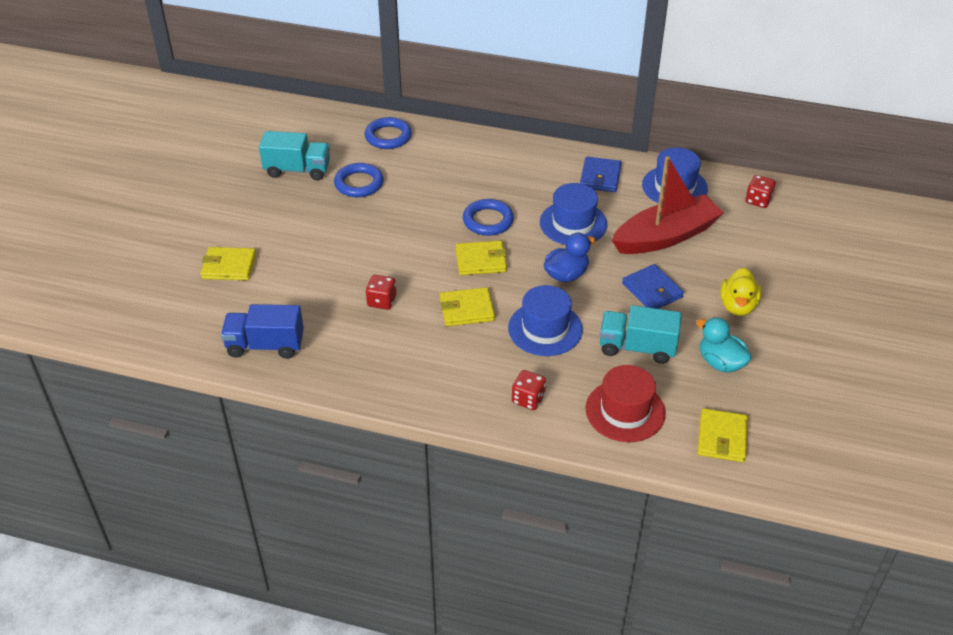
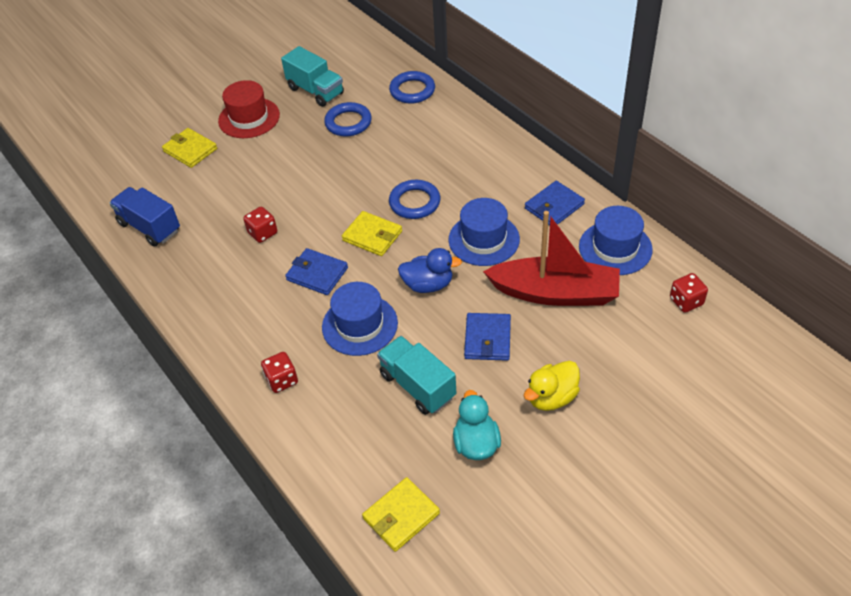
camera: 40 degrees right, 5 degrees up
yellow wallet [440,287,495,326] -> blue wallet [285,248,348,295]
red hat [585,365,666,442] -> red hat moved to [218,80,280,138]

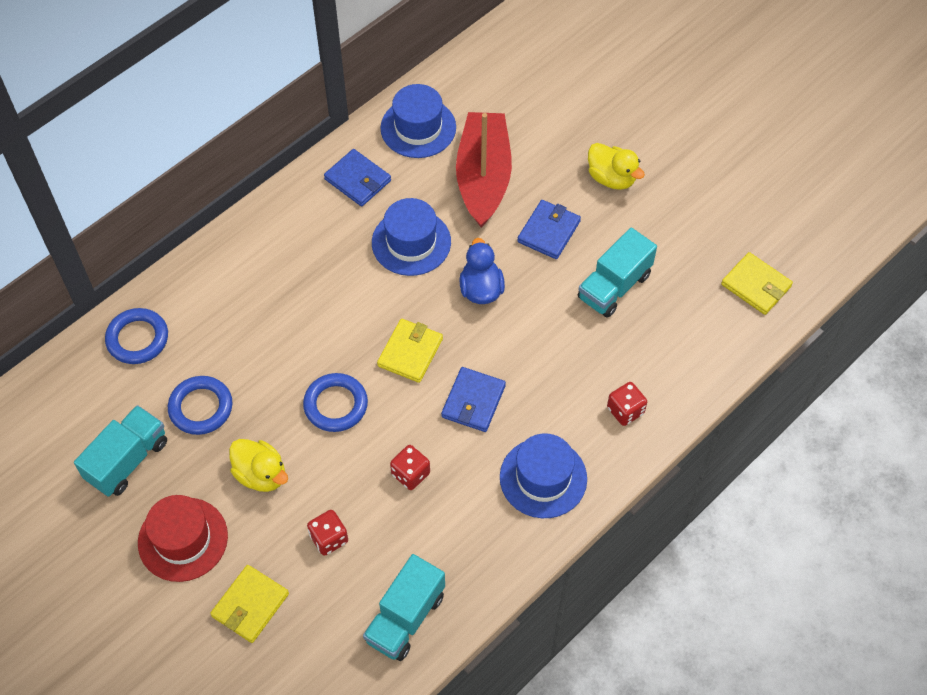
camera: 100 degrees left, 10 degrees up
blue truck [109,187,180,247] -> turquoise truck [363,554,445,661]
blue hat [322,282,398,356] -> blue hat moved to [500,433,587,518]
blue ring [389,180,440,219] -> blue ring moved to [303,373,368,432]
turquoise duck [453,390,501,460] -> none
blue wallet [464,313,511,361] -> blue wallet turned 60 degrees counterclockwise [517,200,581,259]
red dice [670,273,708,313] -> red dice moved to [307,510,348,556]
none -> yellow duck [229,439,288,492]

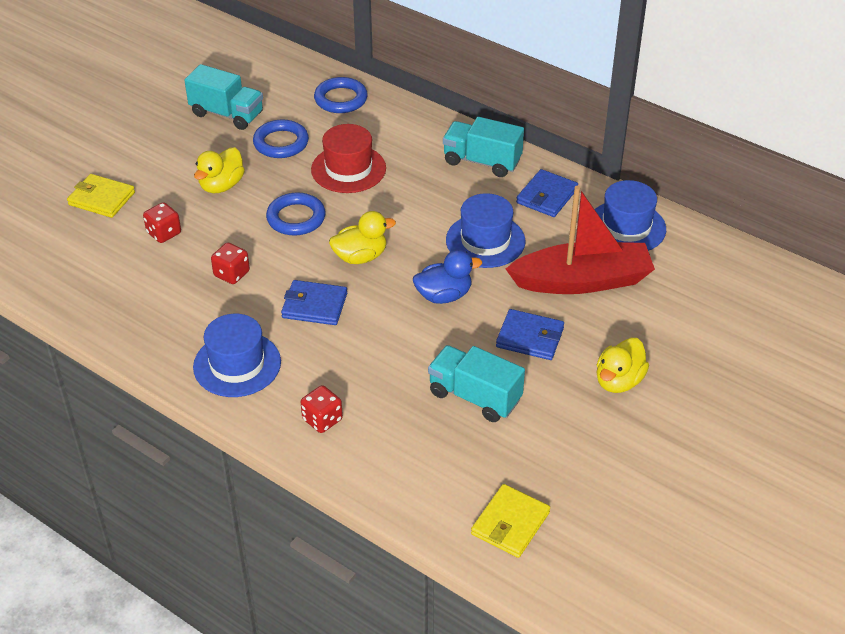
camera: 80 degrees right, 15 degrees down
red hat [138,495,228,582] -> red hat moved to [311,124,386,193]
turquoise truck [363,554,445,661] -> turquoise truck moved to [443,117,524,177]
yellow wallet [377,319,443,383] -> yellow duck [329,211,396,264]

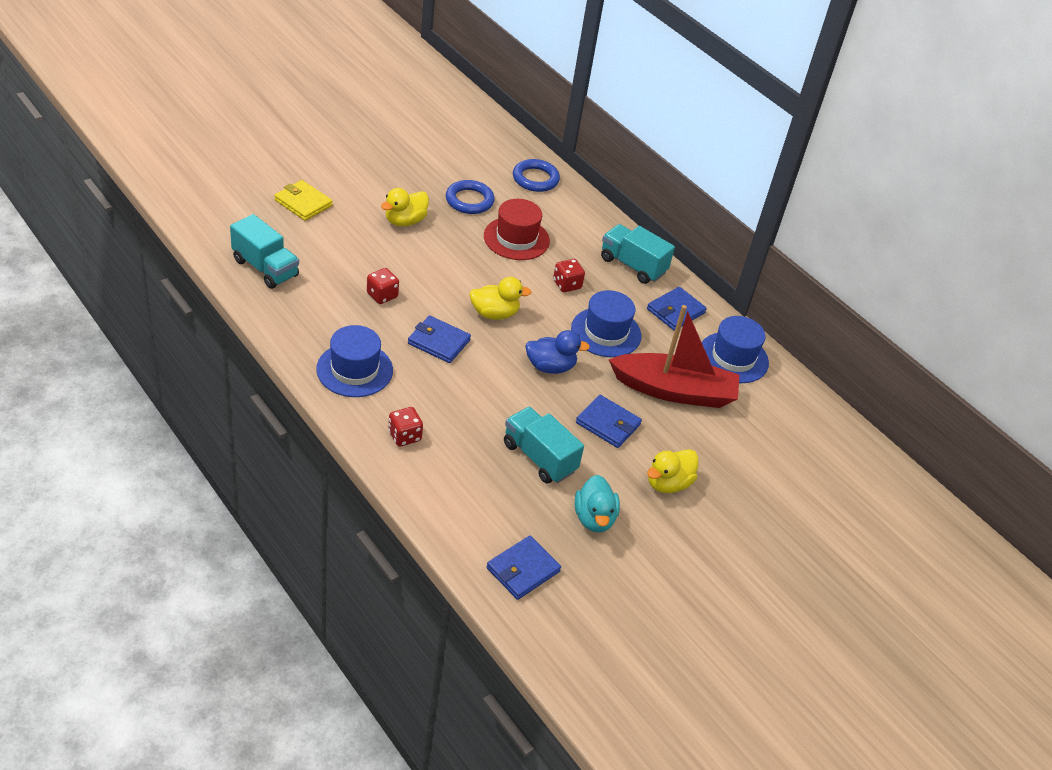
camera: 10 degrees right, 0 degrees up
red dice [143,202,181,243] -> red dice moved to [553,259,585,292]
turquoise truck [184,64,263,130] -> turquoise truck moved to [230,214,299,289]
blue ring [266,192,326,236] -> none
yellow wallet [471,484,550,558] -> blue wallet [487,536,561,600]
none -> turquoise duck [575,475,620,533]

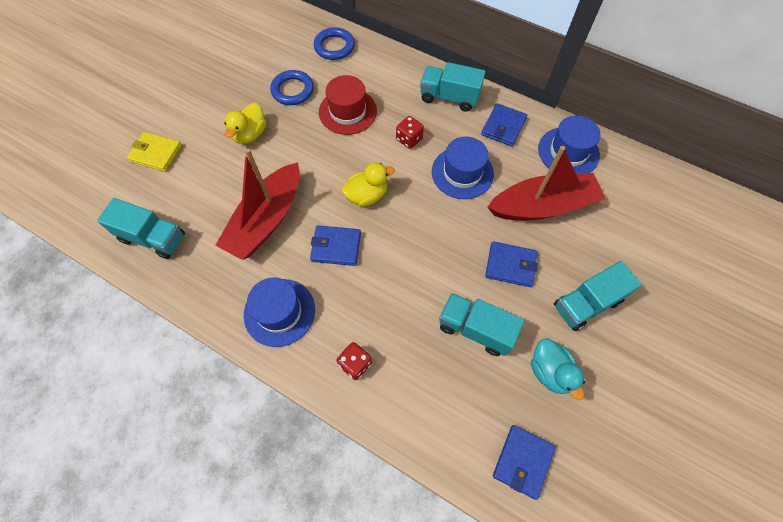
camera: 15 degrees left, 20 degrees up
red dice [367,268,399,304] -> red boat [215,148,300,260]
blue duck [525,330,590,374] -> none
yellow duck [647,449,699,493] -> turquoise truck [554,261,642,331]

